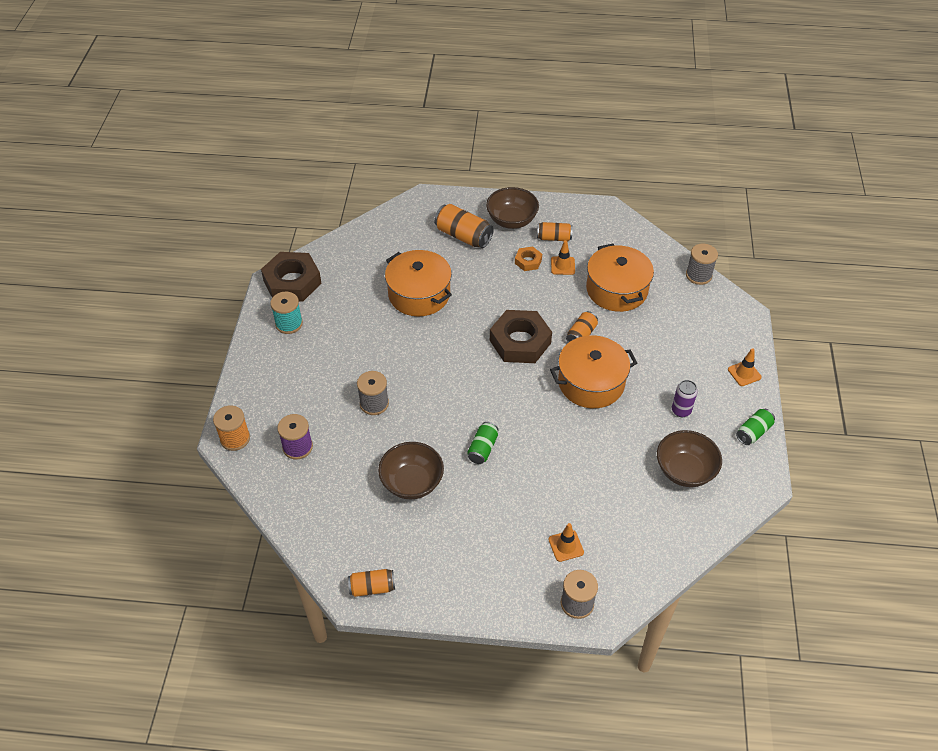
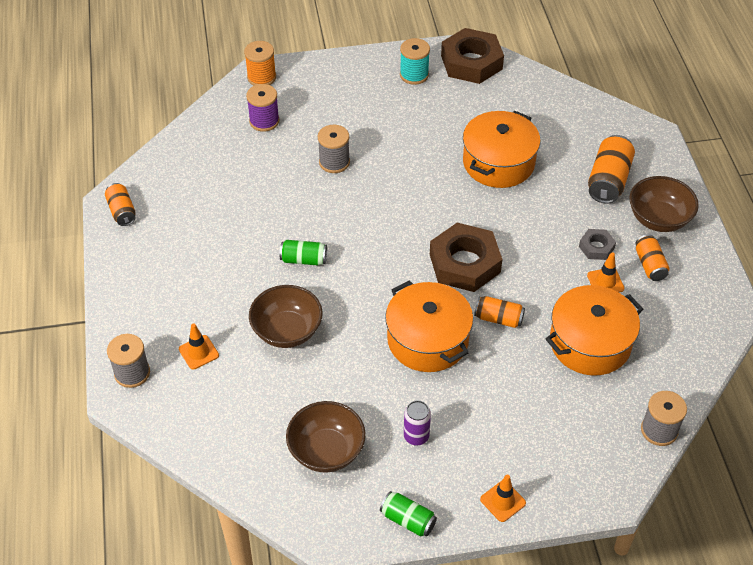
camera: 75 degrees right, 0 degrees up
brown bowl [378,442,444,500] -> brown bowl moved to [249,285,323,348]
orange nut [515,246,542,271] -> grey nut [579,229,616,260]

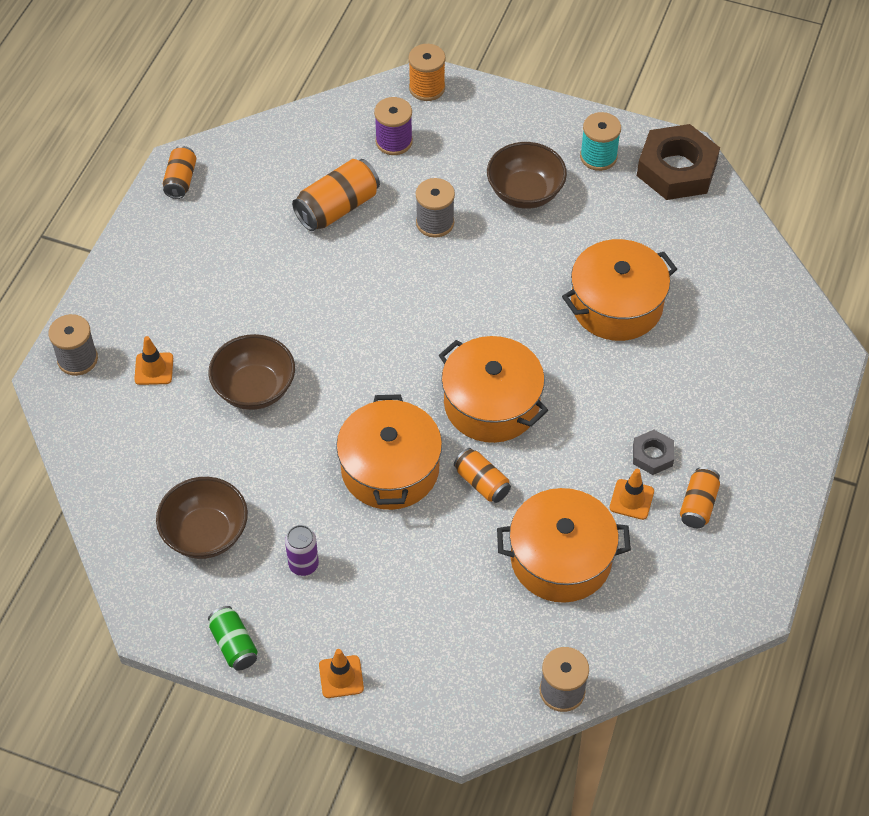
camera: 30 degrees right, 5 degrees up
green can [280,240,327,266] -> none
brown nut [430,223,503,292] -> orange pot [439,336,548,443]
orange can [588,135,635,204] -> orange can moved to [292,159,380,231]
brown bowl [629,176,699,232] -> brown bowl moved to [487,142,567,209]

